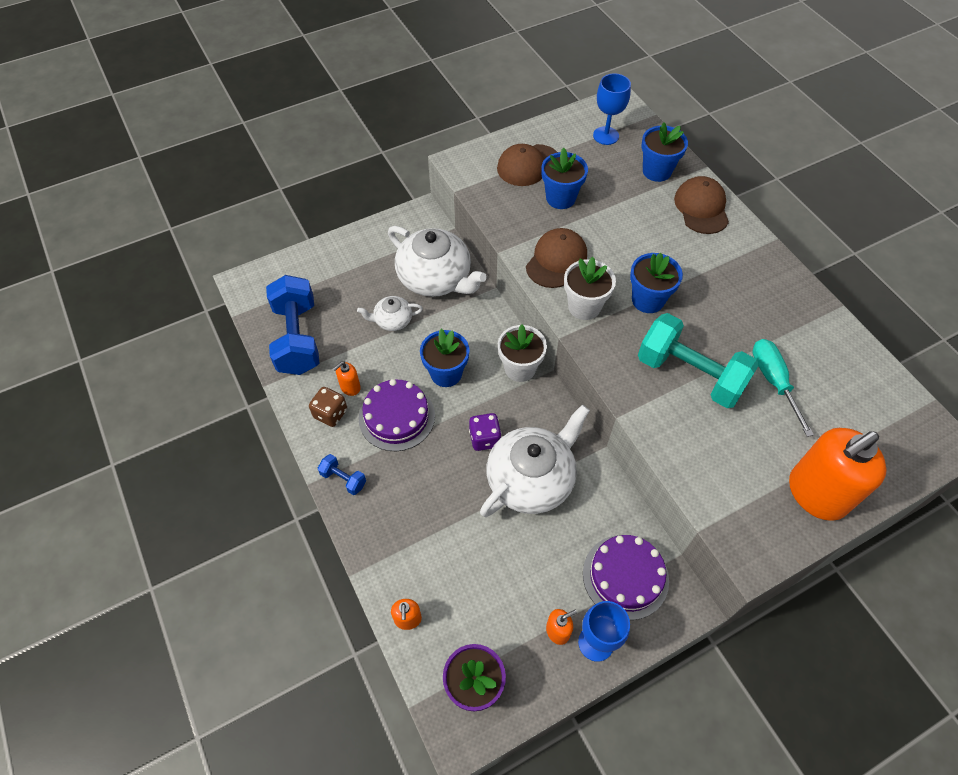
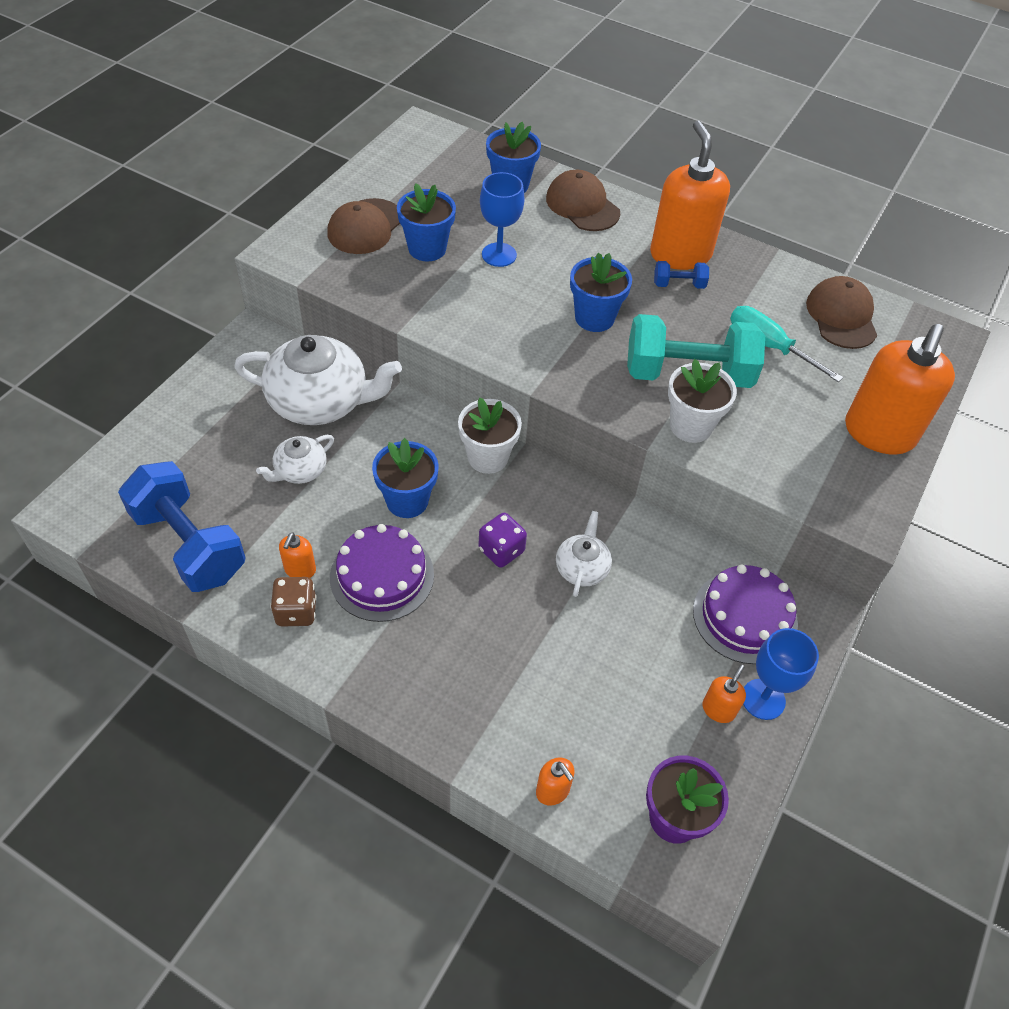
camera: 35 degrees left, 5 degrees down
blue dumbbell [318,454,366,495] -> blue dumbbell moved to [654,261,709,289]
white teapot [480,405,590,517] -> white teapot [556,511,612,597], size x0.50
brown cap [526,228,587,288] -> brown cap moved to [806,276,877,349]
white flower pot [564,257,616,320] -> white flower pot moved to [668,359,737,443]
blue goblet [593,73,631,145] -> blue goblet moved to [480,172,525,267]
none -> orange soap dispenser [650,121,730,270]

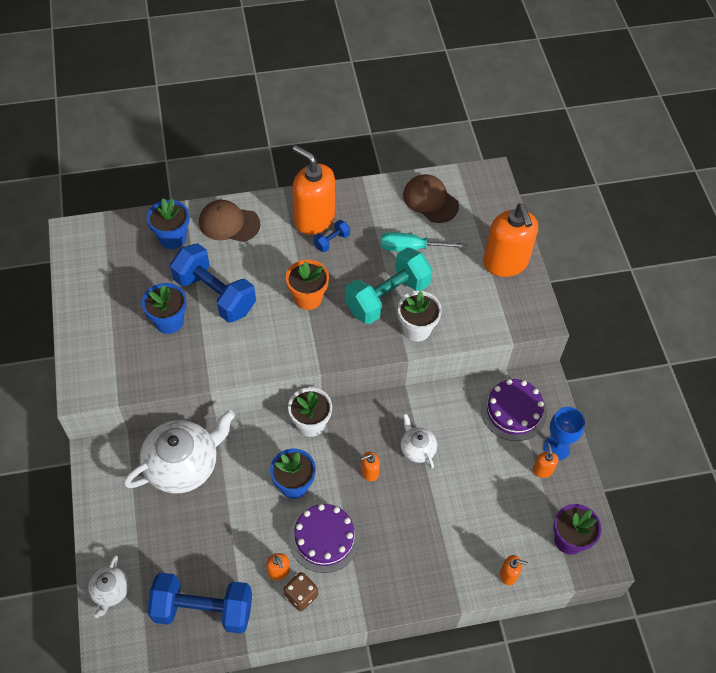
camera: 40 degrees left, 5 degrees up
white teapot [256,435,334,484] -> white teapot moved to [88,555,129,618]
brown cap [327,198,400,254] -> none
purple dice [478,513,527,568] -> orange soap dispenser [361,452,380,481]
blue goblet [480,172,525,267] -> blue dumbbell [170,243,256,323]
blue flower pot [570,253,632,332] -> orange flower pot [286,260,329,310]

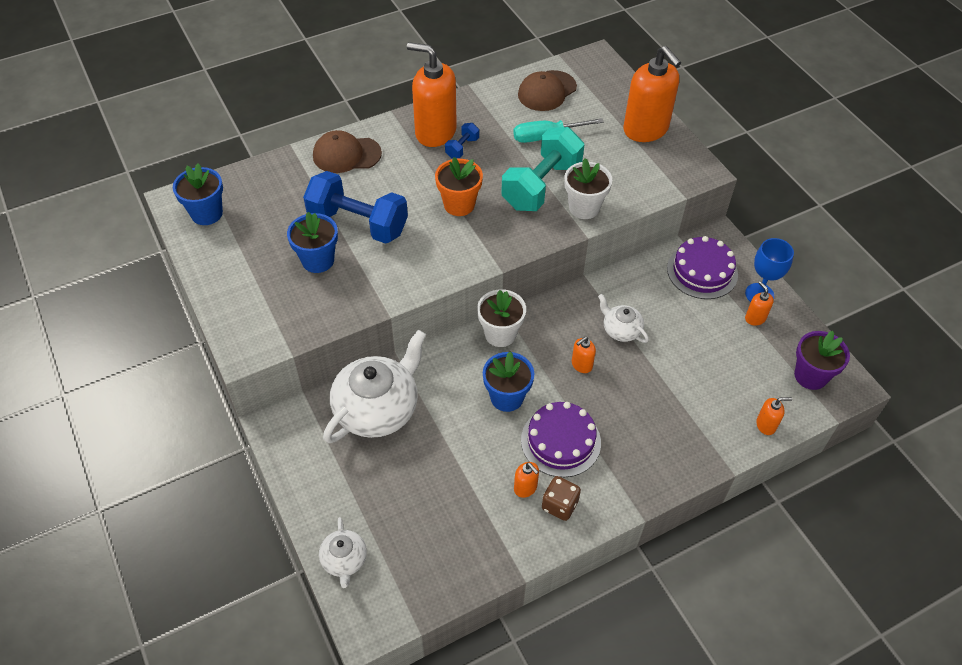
camera: 15 degrees left, 5 degrees down
blue flower pot [147,198,189,249] -> blue flower pot moved to [173,163,223,225]
blue dumbbell [147,572,252,634] -> none
brown cap [403,174,459,223] -> brown cap turned 75 degrees counterclockwise [518,70,577,111]

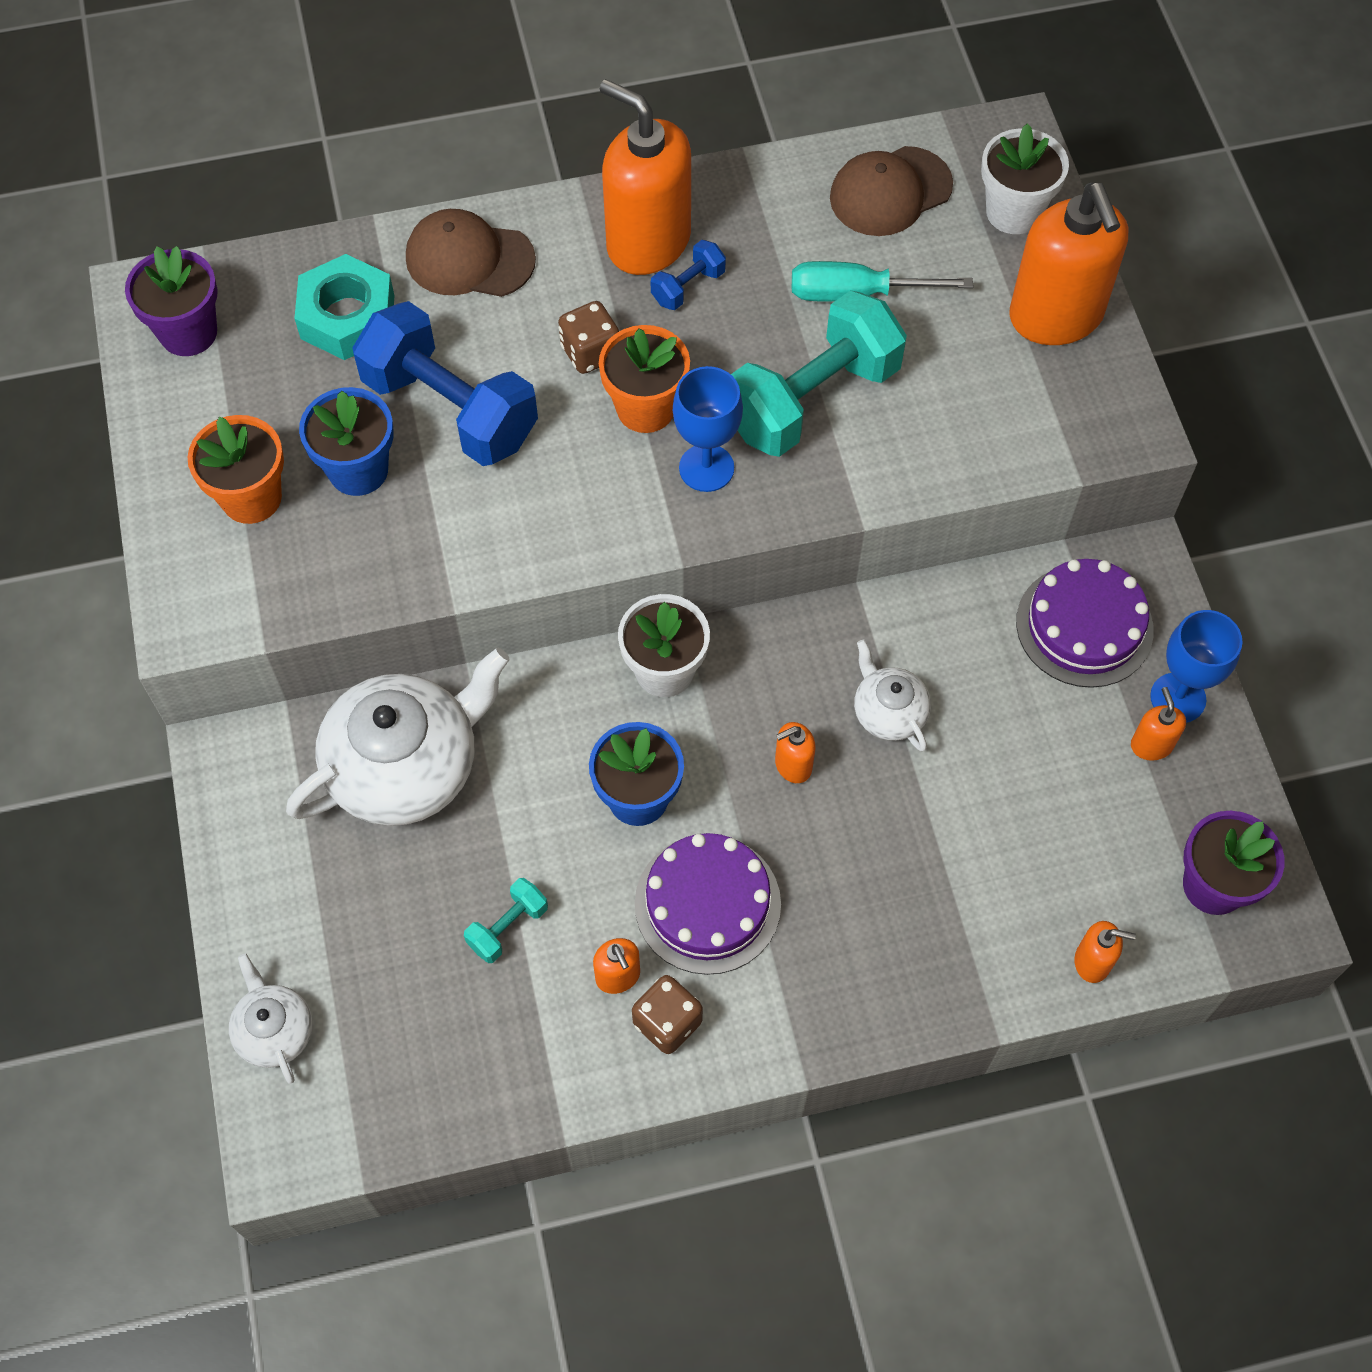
camera: 15 degrees right, 10 degrees up
blue flower pot [173,163,223,225] -> purple flower pot [125,246,218,356]
white teapot [319,517,367,588] -> white teapot turned 150 degrees clockwise [229,953,313,1084]
white flower pot [564,158,612,219] -> white flower pot moved to [981,124,1069,234]
none -> orange flower pot [188,415,284,524]
none -> turquoise nut [294,254,394,360]
none -> turquoise dumbbell [464,878,548,963]
none -> brown dice [558,301,619,374]
none -> blue goblet [673,366,743,492]

